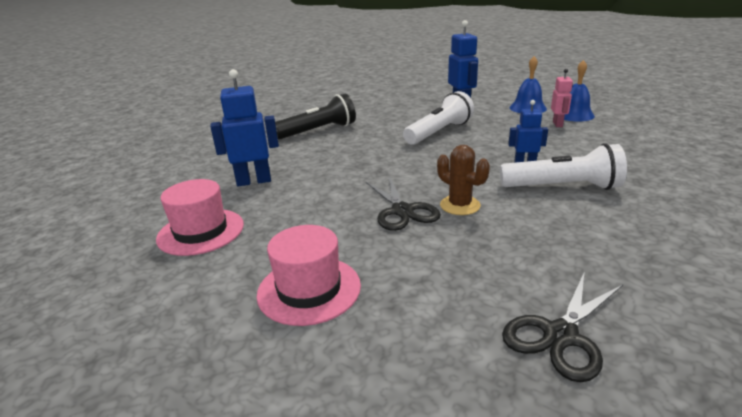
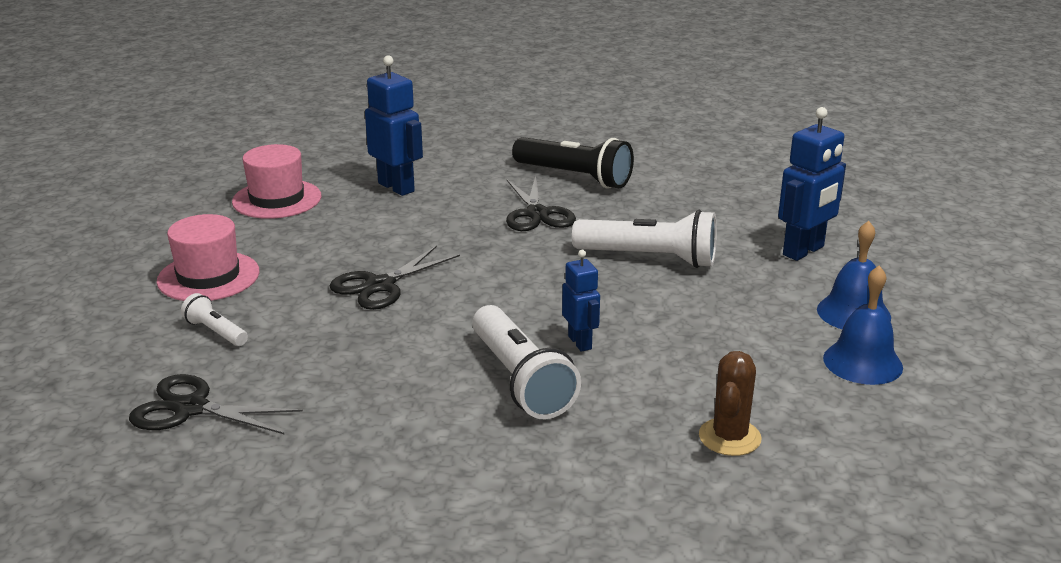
camera: 60 degrees right, 0 degrees up
brown cactus [437,145,490,215] -> brown cactus moved to [699,351,761,456]
pink robot [551,69,573,127] -> none
none -> white flashlight [181,293,248,346]
none -> black scissors [506,176,576,231]

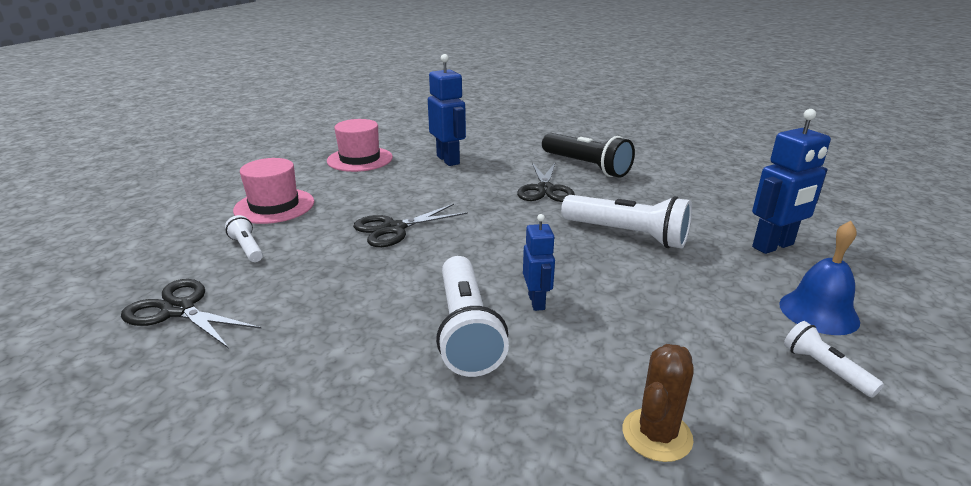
camera: 15 degrees right, 0 degrees up
blue bell [823,265,903,385] -> white flashlight [784,321,884,398]

